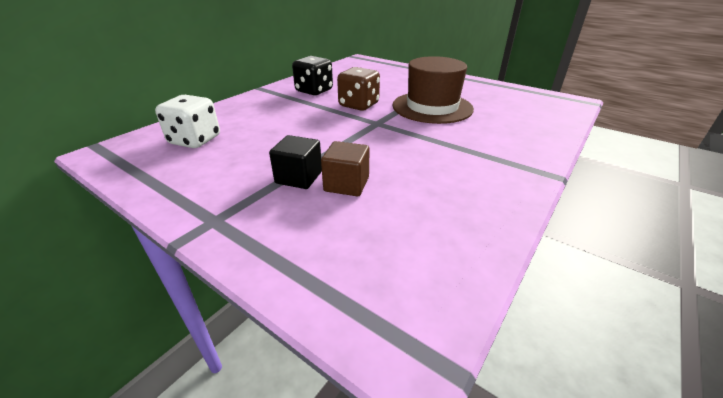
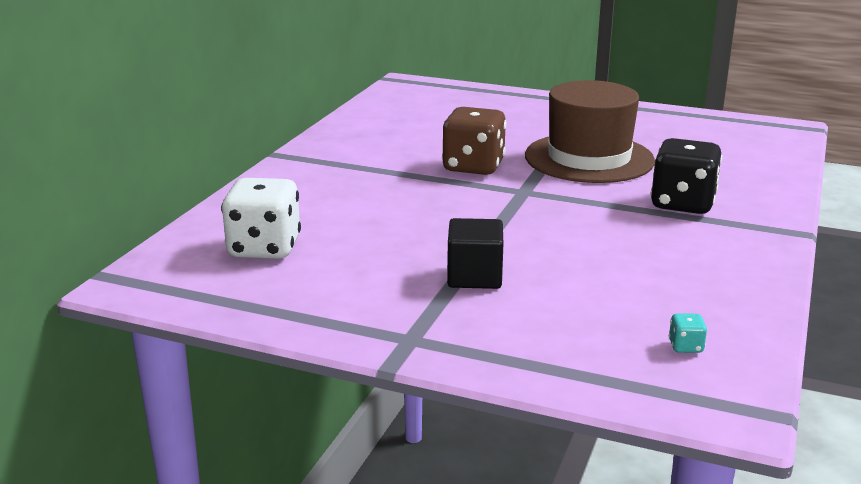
camera: 15 degrees left, 10 degrees down
black dice [292,56,333,96] -> black dice moved to [650,138,722,214]
brown cube [321,141,370,197] -> none
none -> turquoise dice [669,313,707,353]

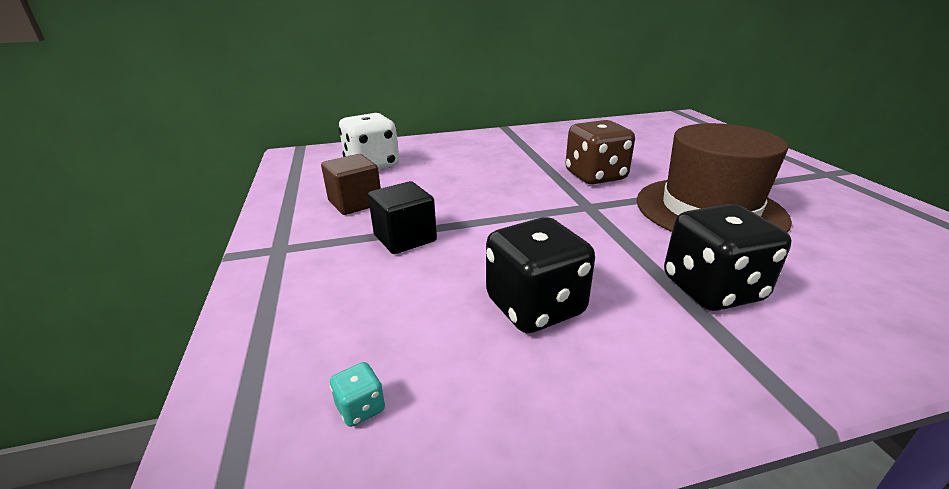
camera: 55 degrees right, 5 degrees up
none -> brown cube [321,154,381,215]
none -> black dice [486,217,595,333]

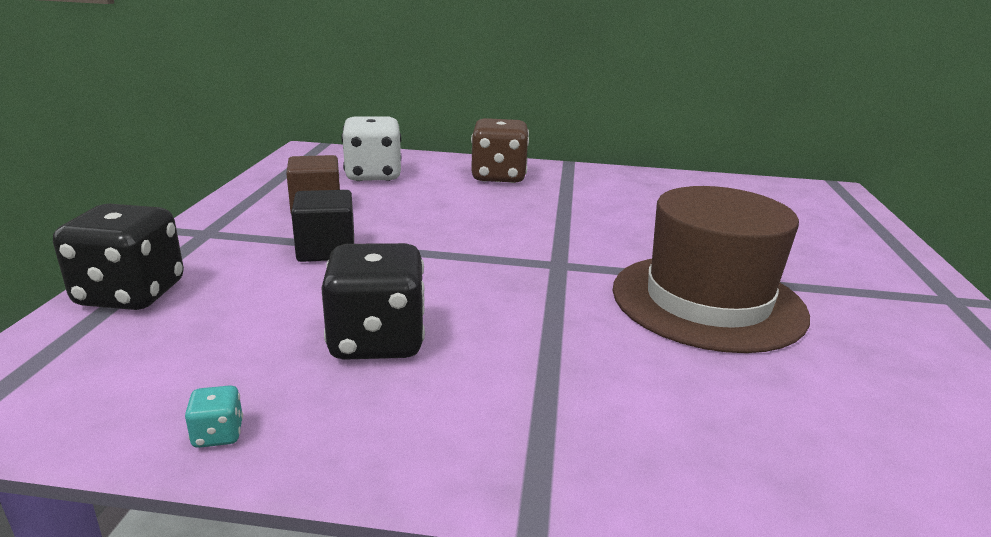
camera: 20 degrees right, 5 degrees down
turquoise dice [330,362,385,427] -> turquoise dice moved to [185,385,243,448]
brown dice [566,120,635,184] -> brown dice moved to [471,118,529,183]
black dice [664,204,791,311] -> black dice moved to [53,204,184,310]

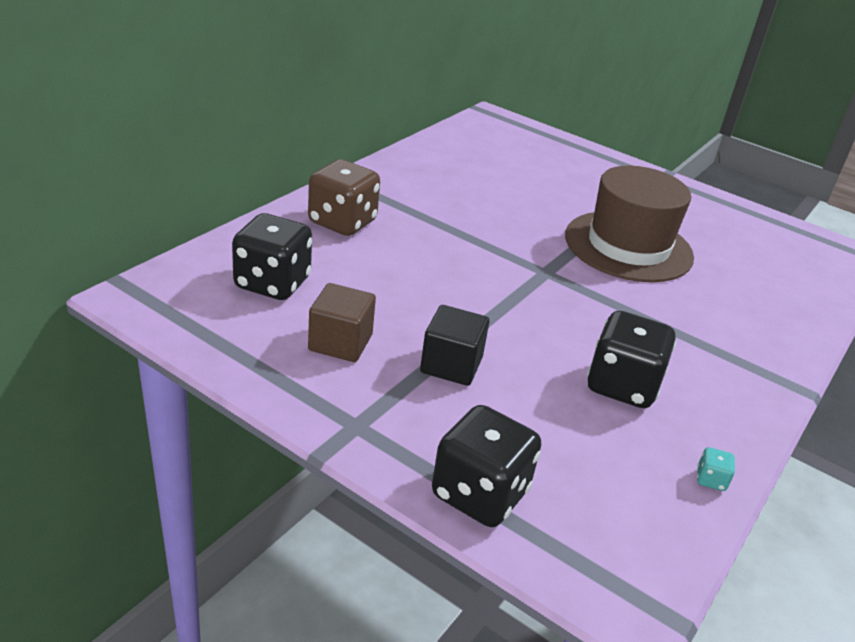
camera: 65 degrees left, 10 degrees up
white dice [341,117,401,181] -> black dice [232,213,312,300]

